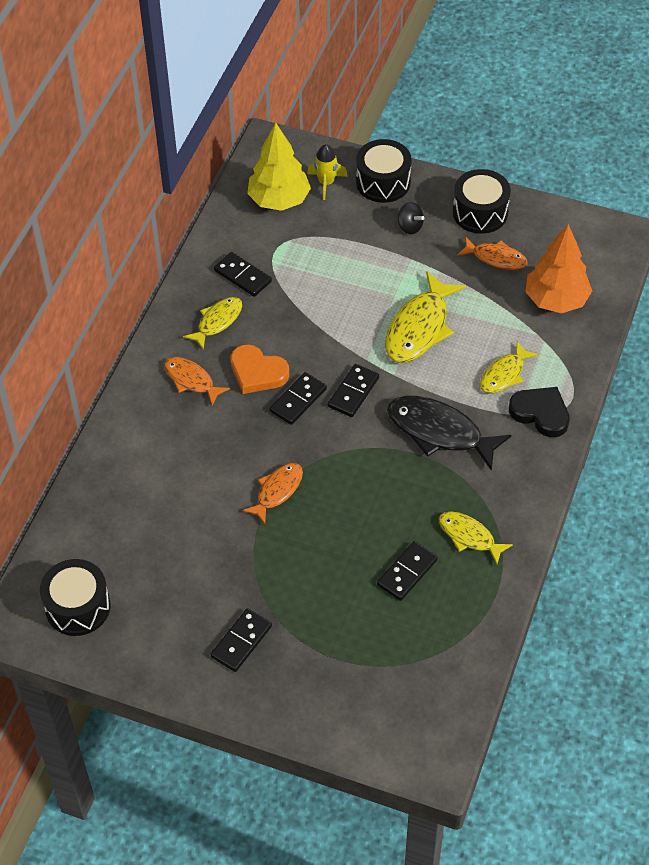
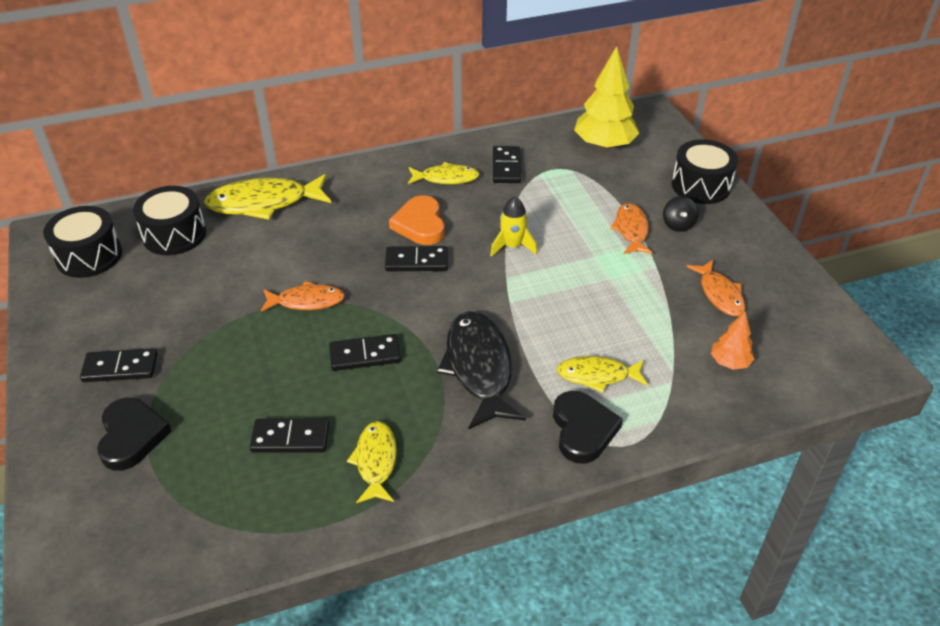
camera: 50 degrees right, 10 degrees down
orange fish [164,357,230,406] -> orange fish moved to [610,203,652,254]
yellow rocket [307,144,348,200] -> yellow rocket moved to [490,197,537,257]
black domino [328,364,379,417] -> black domino moved to [329,334,401,371]
yellow fish [385,271,466,363] -> yellow fish moved to [204,174,331,220]
black drum [453,169,511,234] -> black drum moved to [133,186,206,255]
orange tree [525,224,592,313] -> orange tree [711,312,754,370], size x0.52
none -> black heart [97,397,172,471]

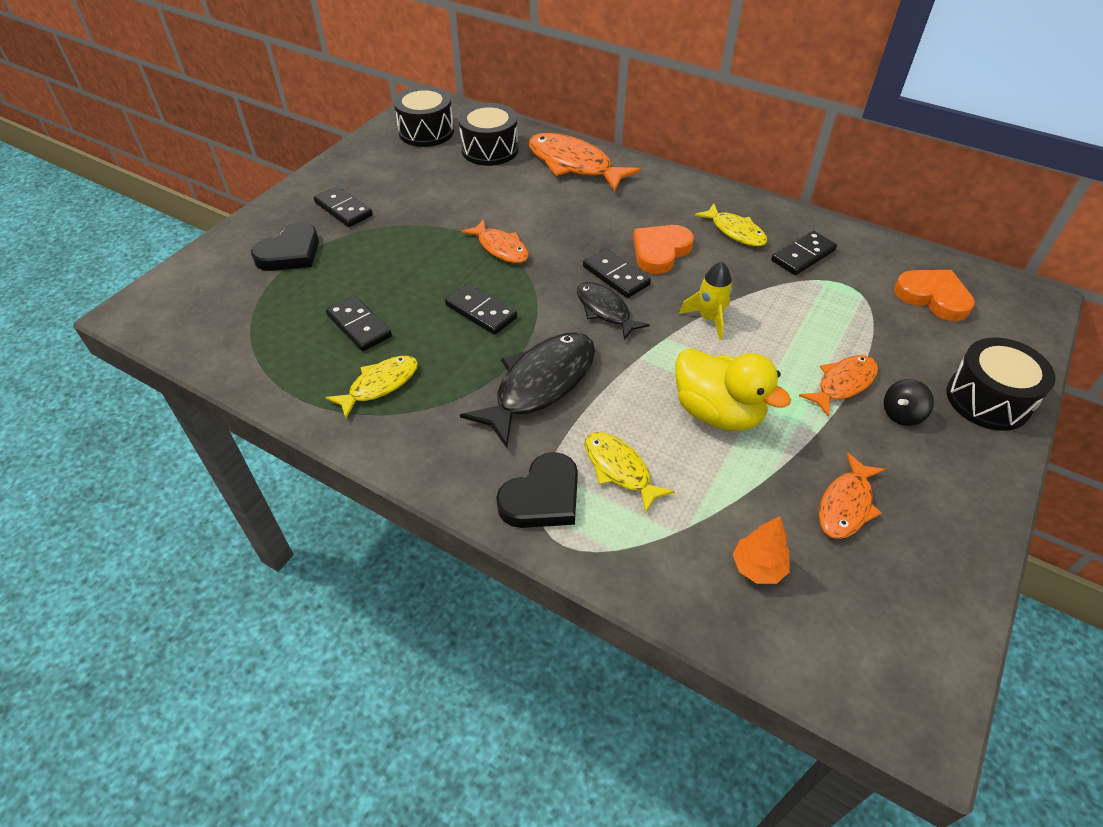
camera: 50 degrees right, 5 degrees up
yellow fish [204,174,331,220] -> orange fish [528,133,641,192]
yellow tree [574,46,639,150] -> orange heart [894,270,975,321]
none -> black fish [577,282,650,340]
none -> yellow duck [675,348,791,431]

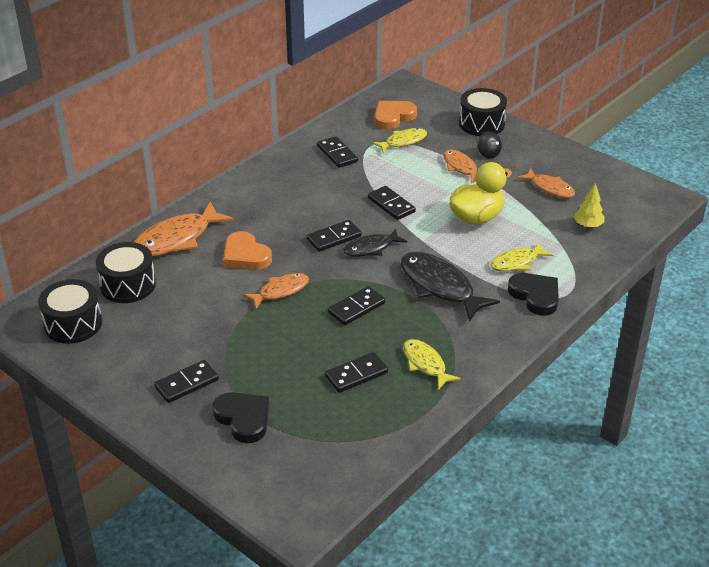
camera: 80 degrees left, 10 degrees down
orange heart [633,225,694,274] -> orange heart moved to [223,231,272,270]
yellow rocket [679,262,733,340] -> black domino [368,186,416,220]
yellow fish [695,204,768,246] -> yellow fish moved to [372,128,427,154]
orange tree [733,516,790,584] -> yellow tree [574,183,604,228]

